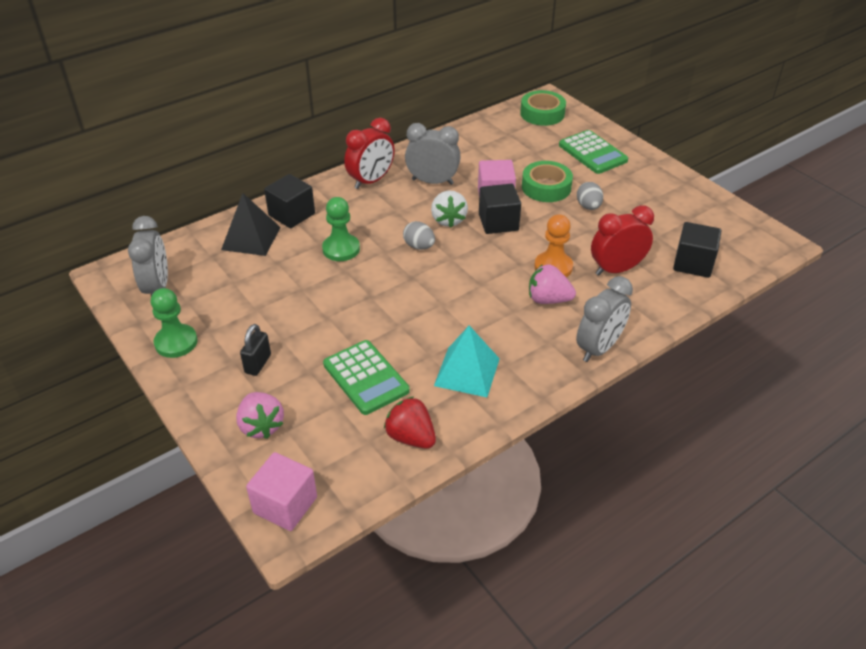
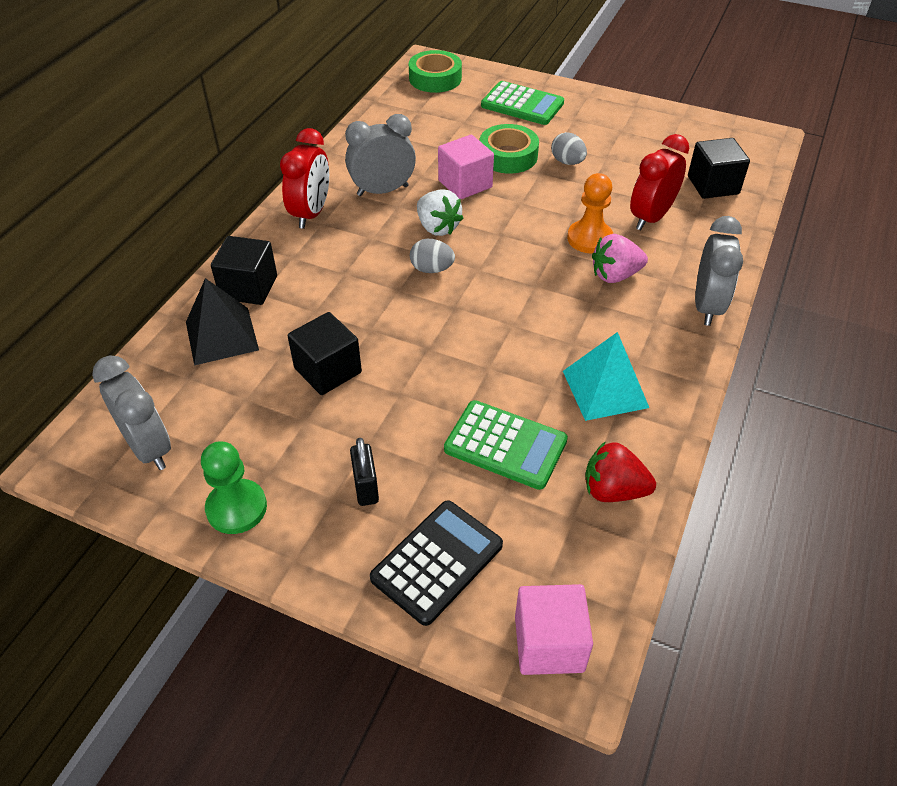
camera: 30 degrees left, 5 degrees up
pink strawberry [236,392,284,439] -> black calculator [370,500,503,626]
green pawn [322,197,360,261] -> none
black cube [479,184,521,234] -> black cube moved to [288,312,362,395]

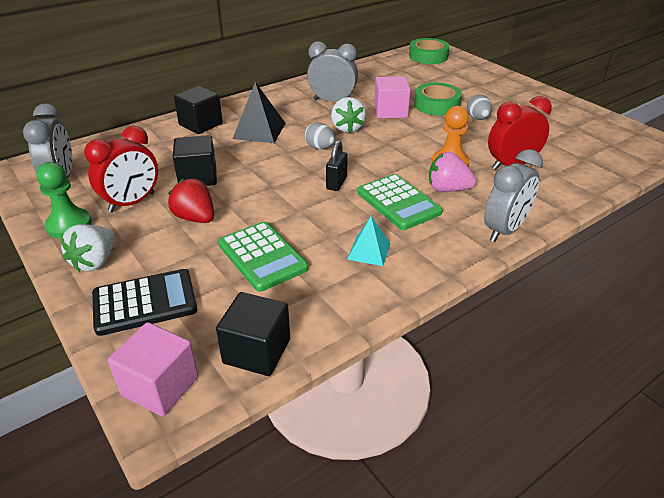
camera: 30 degrees right, 10 degrees down
black pyramid [186,278,259,366] -> black pyramid moved to [233,82,285,143]
red clock [280,128,329,229] -> red clock moved to [84,126,158,213]
black padlock [350,438,379,506] -> black padlock moved to [326,140,348,191]
green calculator [481,81,564,125] -> green calculator moved to [357,174,443,230]
turquoise pyramid [563,332,649,421] -> turquoise pyramid [347,216,391,266], size x0.64
red strawberry [585,441,656,502] -> red strawberry moved to [168,179,214,223]
black cube [688,138,750,199] -> black cube moved to [216,292,290,376]
none -> white strawberry [60,224,114,272]

